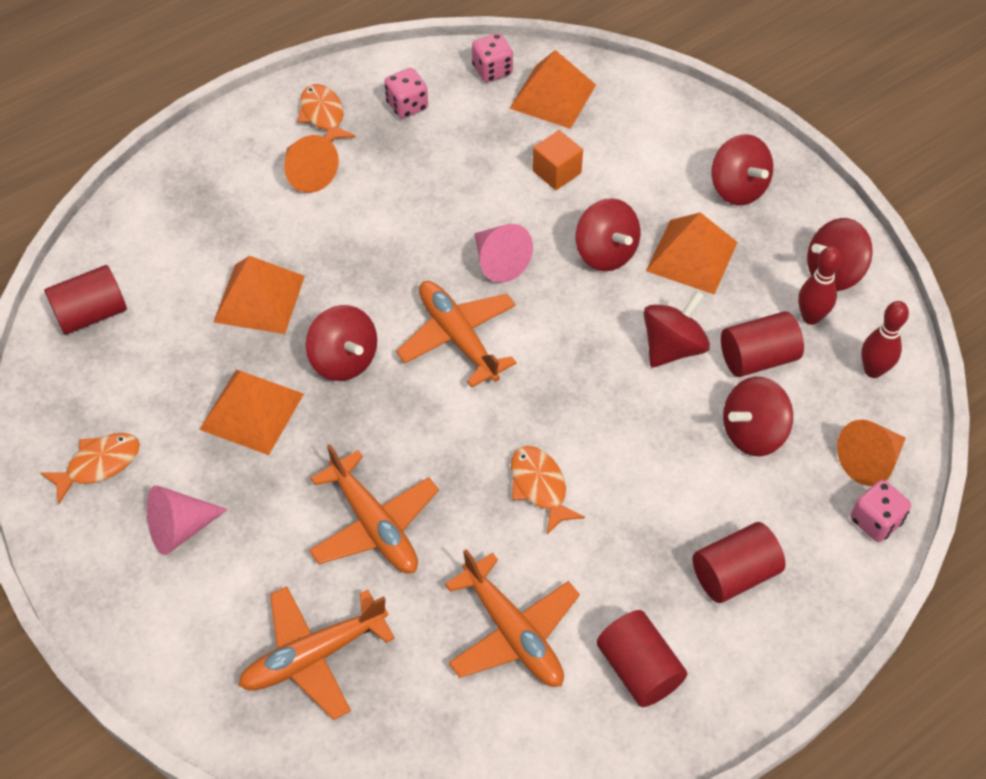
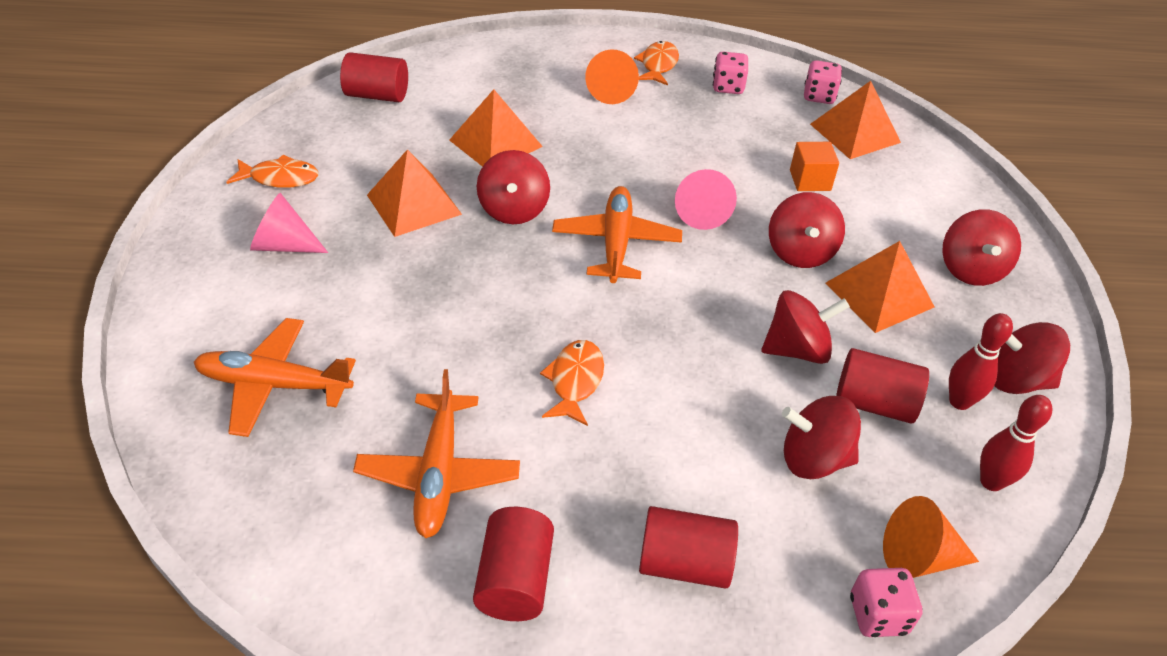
camera: 35 degrees right, 10 degrees down
orange plane [309,444,439,573] -> none

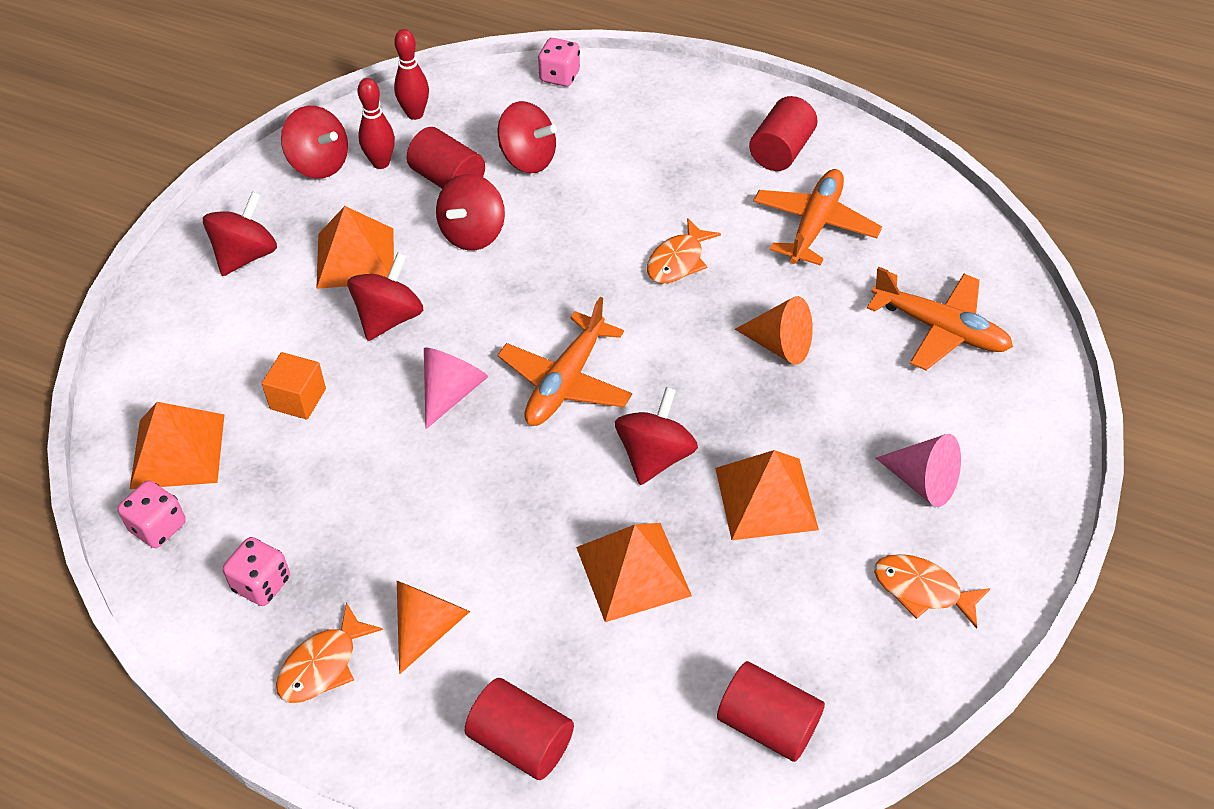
camera: 155 degrees left, 5 degrees up
red cylinder [639,506,738,589] -> red cylinder moved to [464,678,574,780]
red spinning top [762,290,850,364] -> red spinning top turned 75 degrees counterclockwise [436,174,505,250]
orange cone [883,496,979,578] -> orange cone moved to [735,296,813,365]

